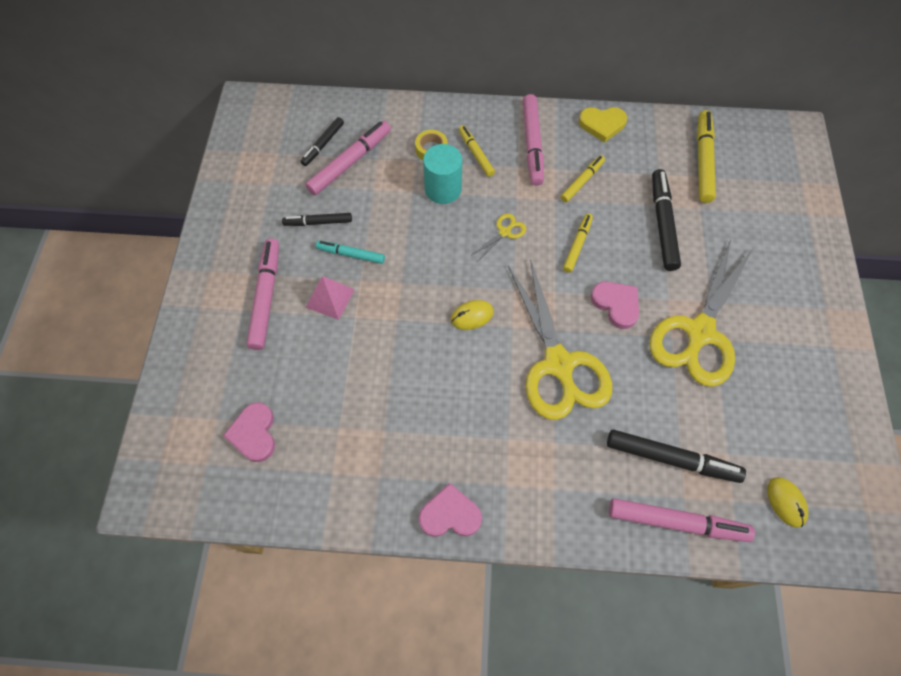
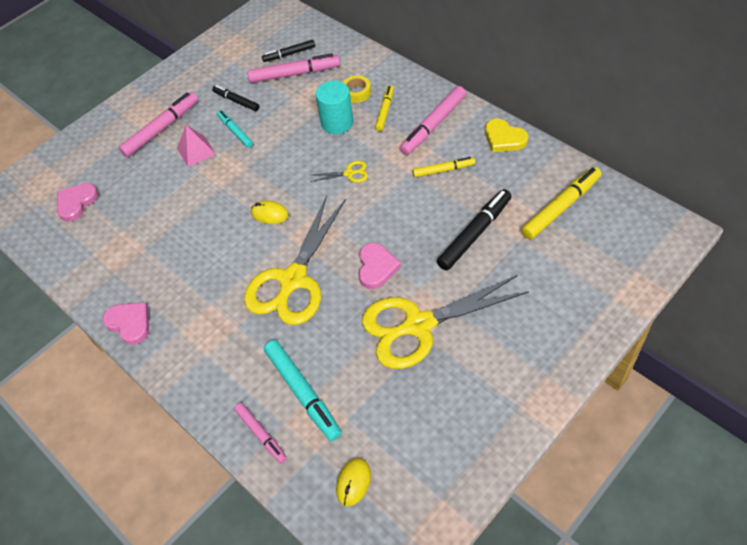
camera: 45 degrees right, 10 degrees down
yellow marker [563,213,593,273] -> none
black marker [607,430,746,483] -> turquoise marker [264,340,342,441]
pink marker [609,498,755,542] -> pink marker [234,403,287,463], size x0.61

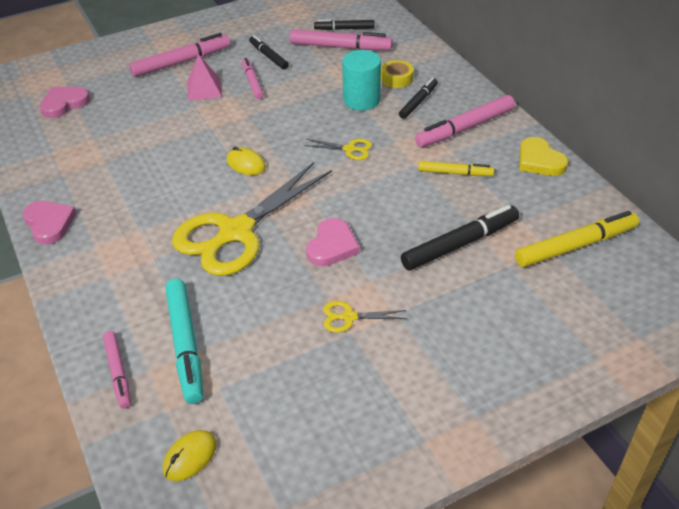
camera: 15 degrees right, 10 degrees down
turquoise marker [217,110,253,148] -> pink marker [242,58,264,99]
yellow scissors [362,275,529,369] -> yellow scissors [323,301,407,333], size x0.40
yellow marker [375,85,394,131] -> black marker [399,78,438,119]

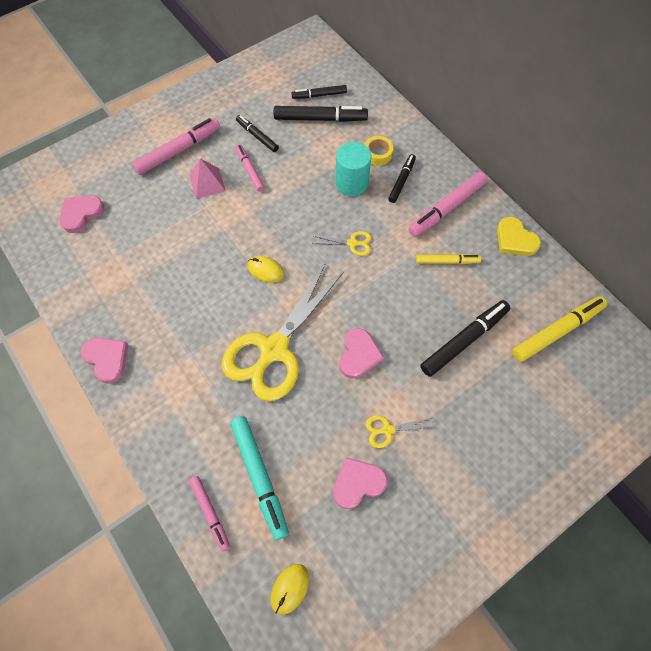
camera: 10 degrees left, 20 degrees up
pink marker [290,29,393,50] -> black marker [274,106,368,122]
none -> pink heart [333,457,388,509]

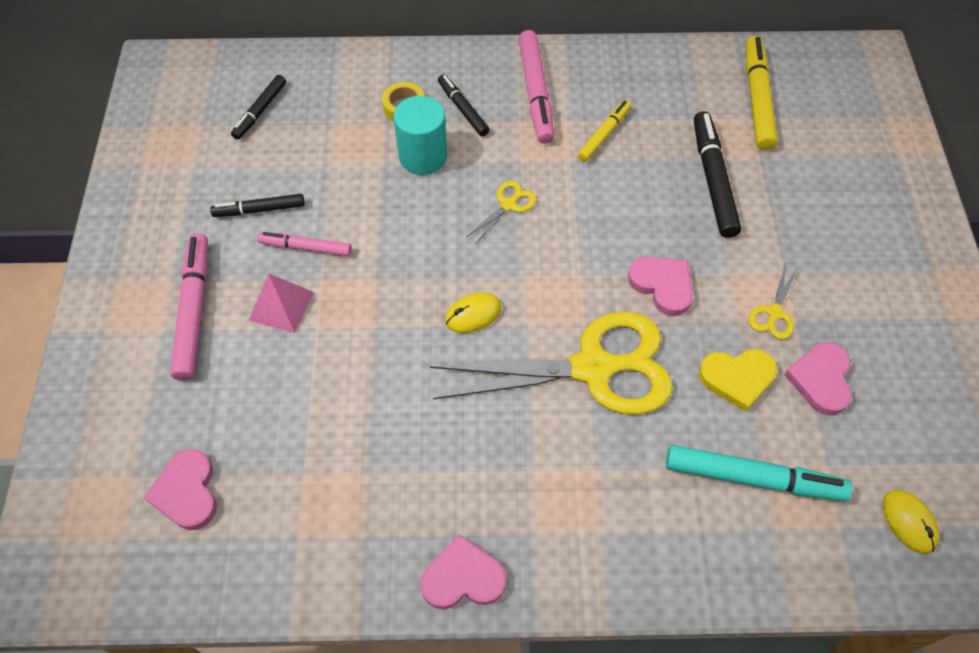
camera: 55 degrees left, 5 degrees down
pink marker [189,476,230,551] -> none
yellow scissors [222,263,343,401] -> yellow scissors turned 75 degrees counterclockwise [430,312,673,415]
black marker [274,106,368,122] -> none
yellow heart [497,217,541,256] -> yellow heart moved to [699,349,777,412]

